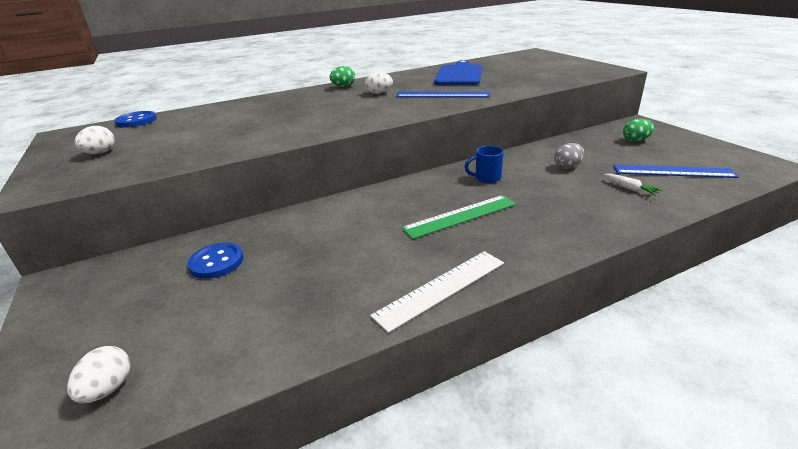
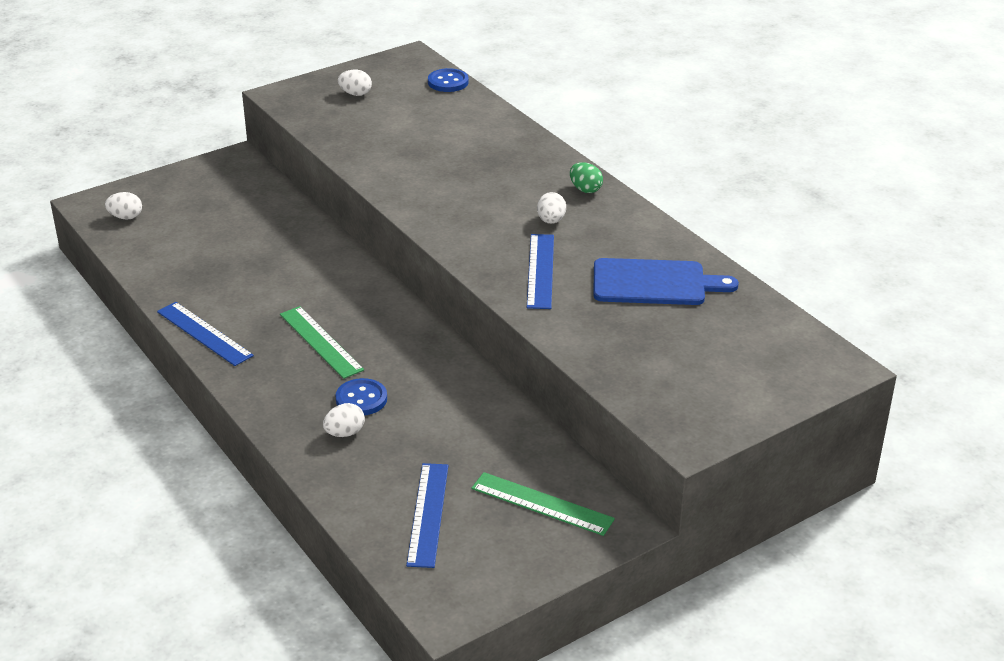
camera: 80 degrees right, 5 degrees up
blue button [187,242,244,279] -> blue button moved to [335,378,387,415]
white ruler [370,251,504,333] -> blue ruler [157,302,254,366]
blue mug [465,146,504,183] -> none
grey egg [554,143,584,169] -> none
white carrot [604,174,662,196] -> none
green egg [623,119,654,142] -> green ruler [471,472,615,536]
none -> white egg [323,403,365,437]

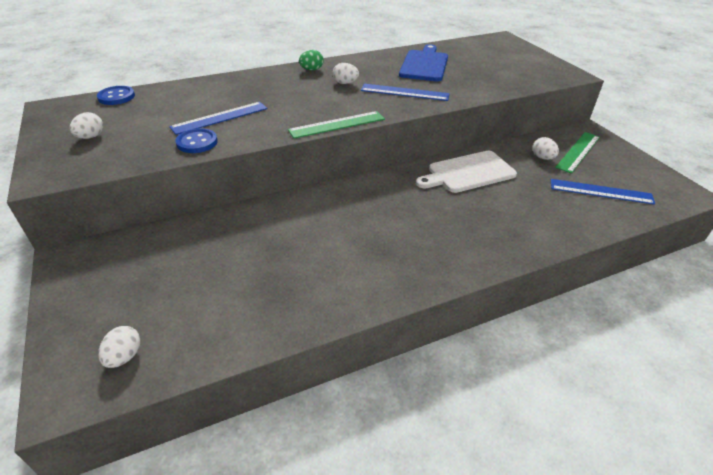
camera: 80 degrees left, 5 degrees up
blue ruler [157,302,254,366] -> blue ruler moved to [169,102,267,135]
green ruler [280,306,364,379] -> green ruler moved to [288,111,385,139]
white egg [323,403,365,437] -> white egg moved to [533,137,559,160]
blue button [335,378,387,415] -> blue button moved to [175,128,218,153]
none -> white cutting board [416,151,517,193]

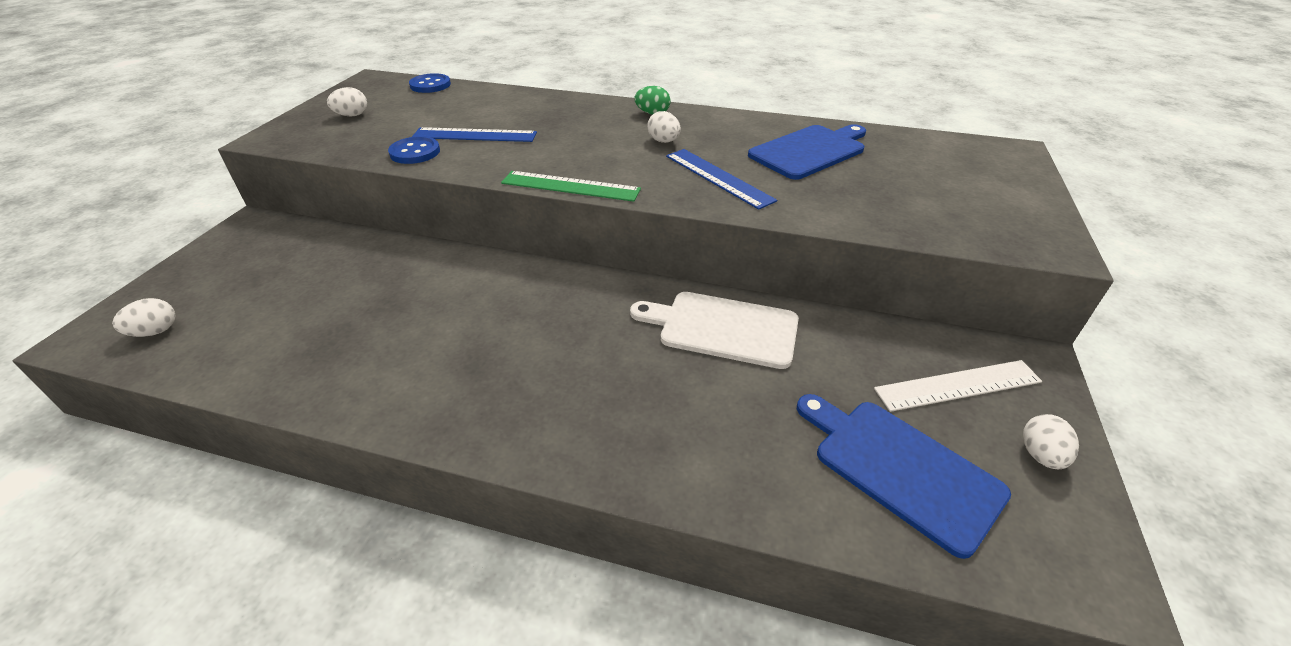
camera: 40 degrees right, 0 degrees up
white egg [533,137,559,160] -> white egg moved to [1023,414,1079,469]
blue ruler [551,179,655,205] -> blue cutting board [797,394,1011,559]
green ruler [555,132,600,174] -> white ruler [874,360,1042,412]

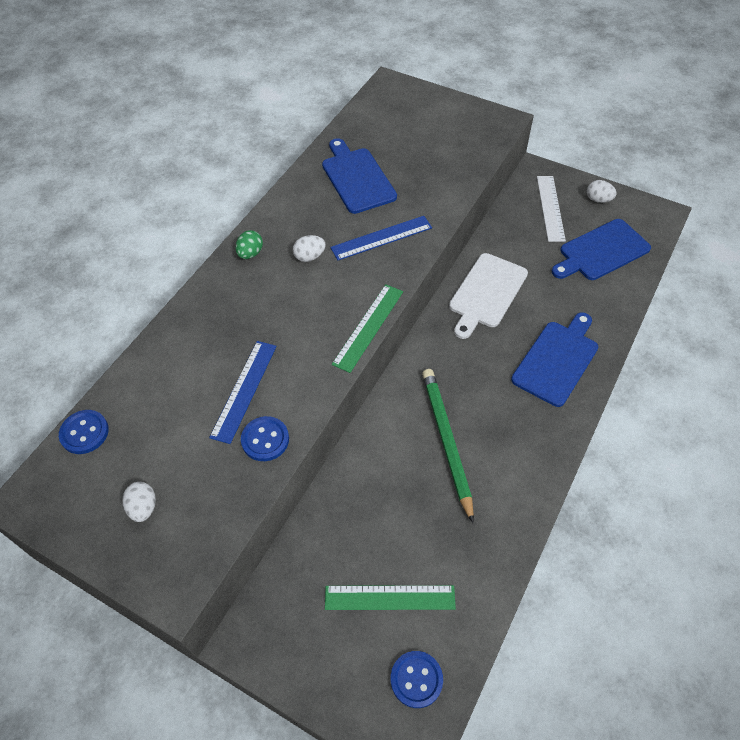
camera: 75 degrees left, 15 degrees up
white egg [112,298,176,337] -> blue button [391,651,443,708]
none -> green ruler [325,585,456,610]
none -> green pencil [422,369,474,523]
none -> blue cutting board [511,312,598,407]

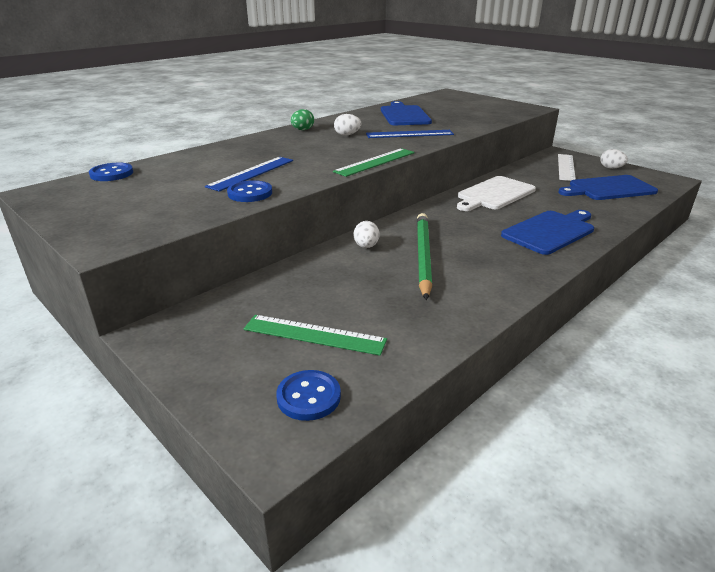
camera: 15 degrees right, 25 degrees down
white egg [123,482,156,522] -> white egg moved to [354,221,380,248]

